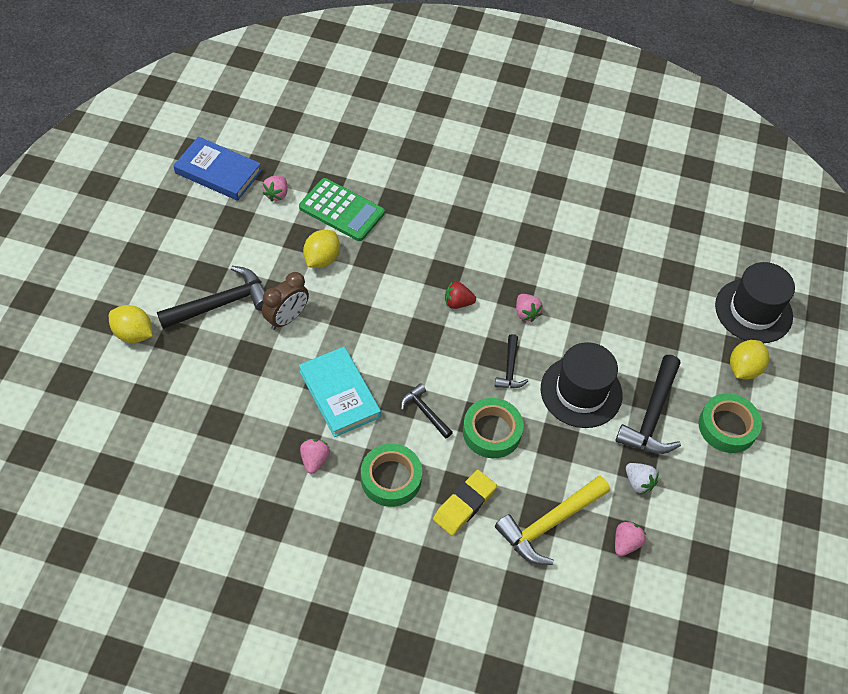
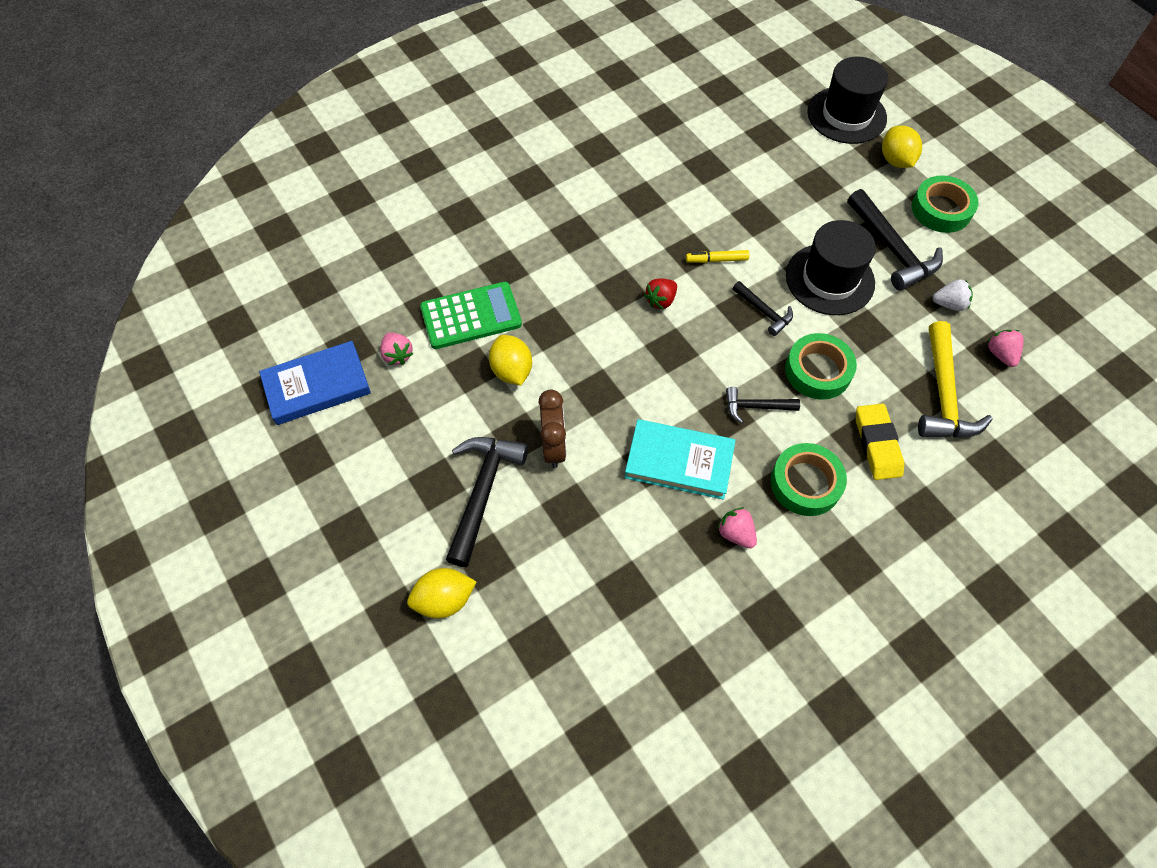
camera: 45 degrees left, 5 degrees up
pink strawberry [516,294,543,322] -> yellow marker [686,250,749,263]

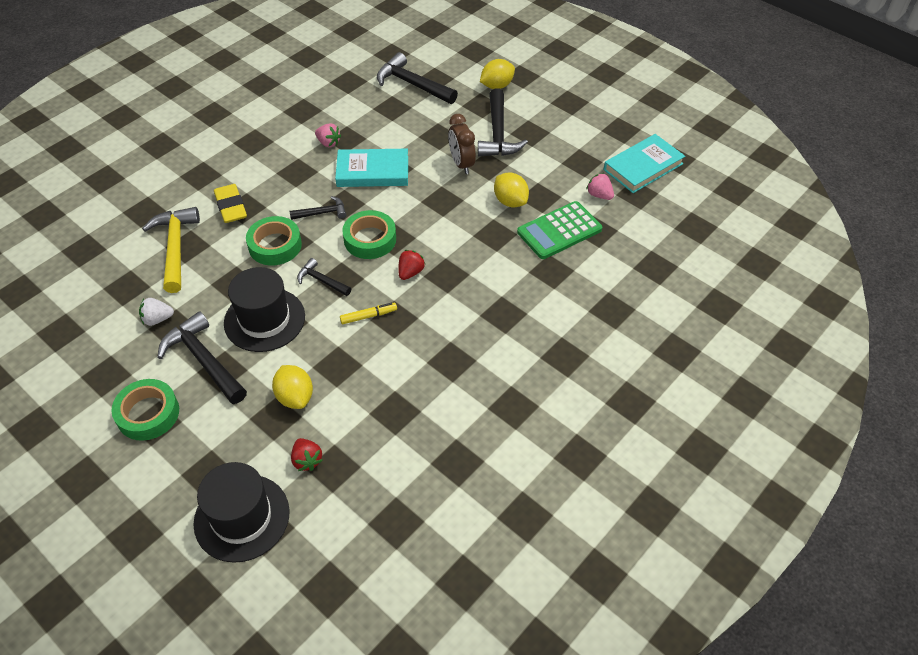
camera: 165 degrees right, 10 degrees down
blue book [259,341,371,425] -> turquoise book [604,134,685,193]
green tape [771,443,847,516] -> green tape moved to [342,210,396,259]
yellow lemon [882,125,922,168] -> yellow lemon moved to [272,365,313,409]
pink strawberry [988,330,1024,367] -> none
none -> red strawberry [291,438,323,471]
none -> black hammer [377,52,458,104]

